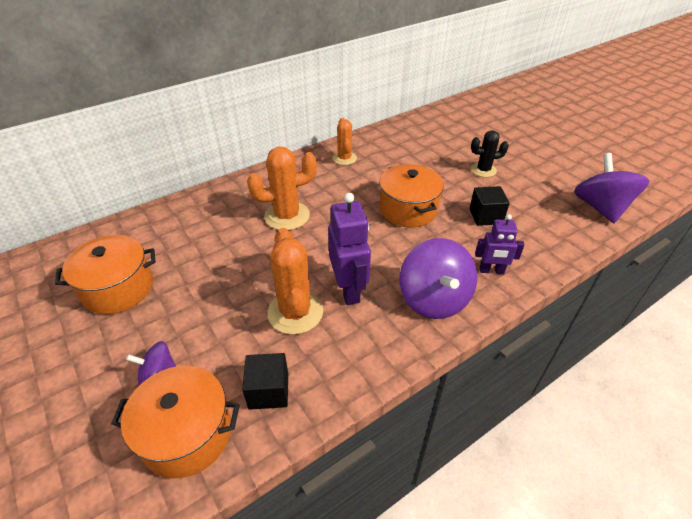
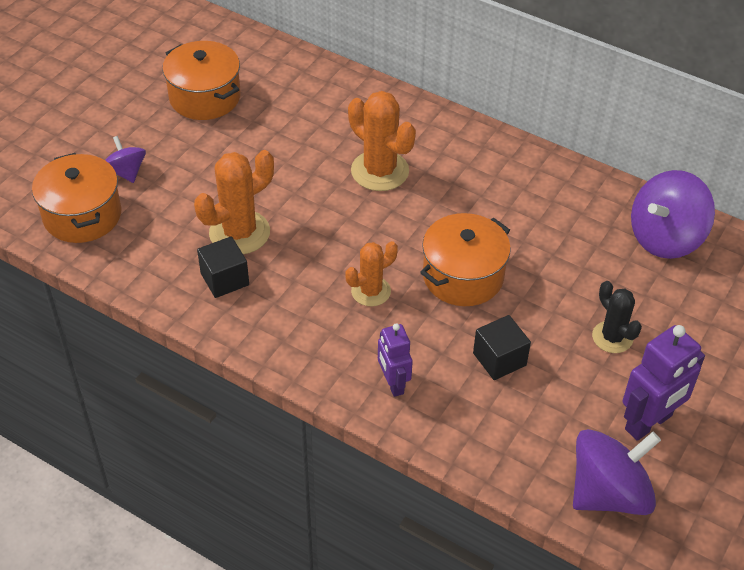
camera: 65 degrees right, 5 degrees up
black cube [242,353,288,410] -> black cube moved to [197,236,249,298]
purple robot [328,193,371,305] -> purple robot moved to [623,325,705,441]
orange cactus [332,118,357,165] -> orange cactus moved to [345,241,398,306]
purple spinning top [399,238,477,319] -> purple spinning top moved to [631,170,715,259]

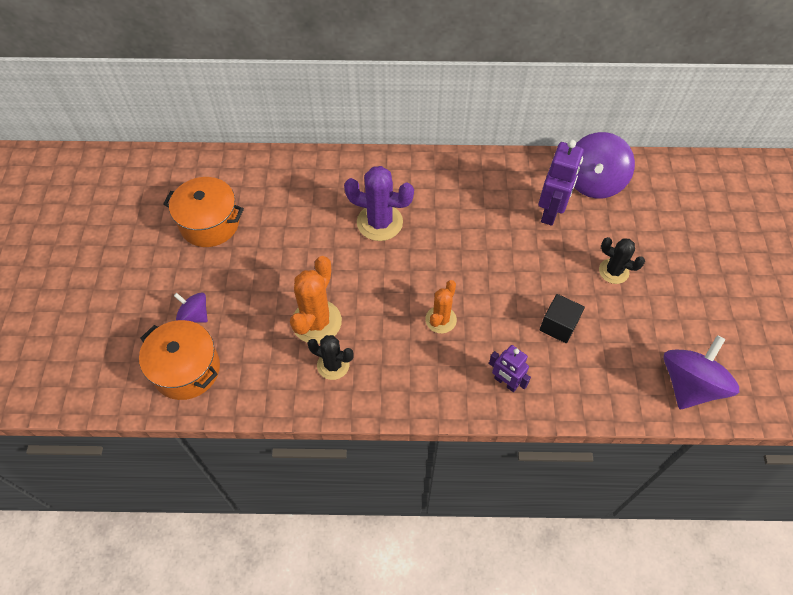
camera: 30 degrees left, 10 degrees up
black cube [197,236,249,298] -> black cactus [307,335,354,380]
orange cactus [348,91,416,191] -> purple cactus [344,166,414,241]
orange pot [420,213,511,306] -> none
purple robot [623,325,705,441] -> purple robot moved to [539,140,584,226]

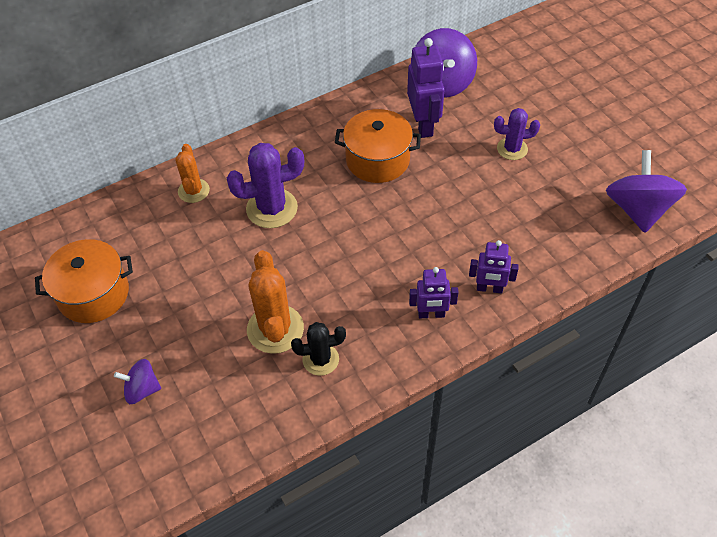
camera: 30 degrees left, 5 degrees down
orange pot [139,320,220,400] -> orange pot moved to [335,109,421,183]
orange cactus [425,280,457,334] -> orange cactus moved to [175,144,210,203]
black cube [539,294,585,343] -> none
black cactus [599,237,645,284] -> purple cactus [494,108,540,160]
none -> purple robot [409,267,459,318]

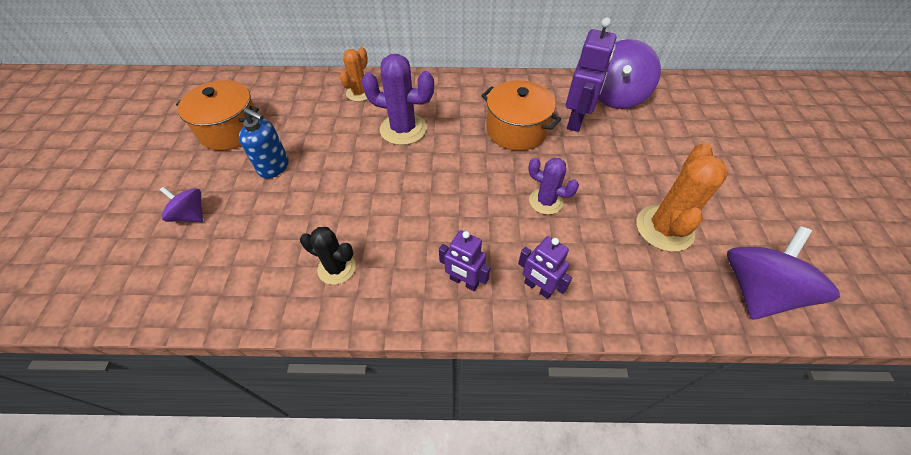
camera: 30 degrees right, 0 degrees up
orange cactus [247,250,304,354] -> orange cactus moved to [636,143,728,252]
purple cactus [494,108,540,160] -> purple cactus moved to [528,158,579,215]
none -> blue soap dispenser [239,108,289,178]

